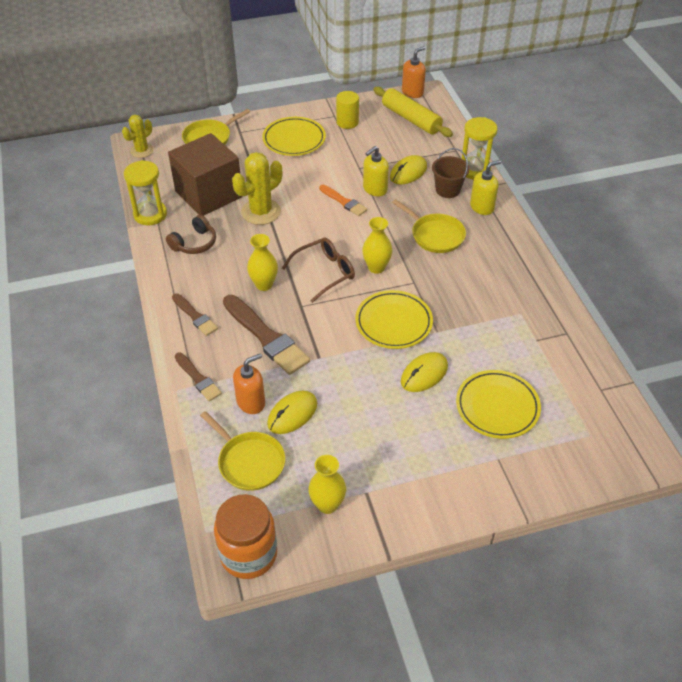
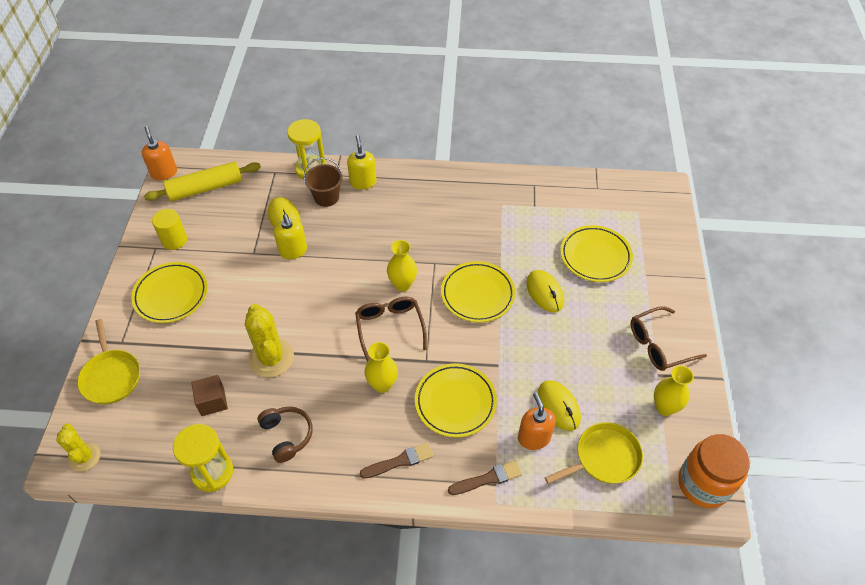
camera: 70 degrees left, 5 degrees up
brown cube [168,133,243,216] -> brown cube [191,375,228,416], size x0.44
brown brush [223,295,310,375] -> yellow plate [415,363,497,438]
orange brush [319,185,367,216] -> none
yellow pan [392,199,466,253] -> none
none -> brown glasses [630,306,707,371]

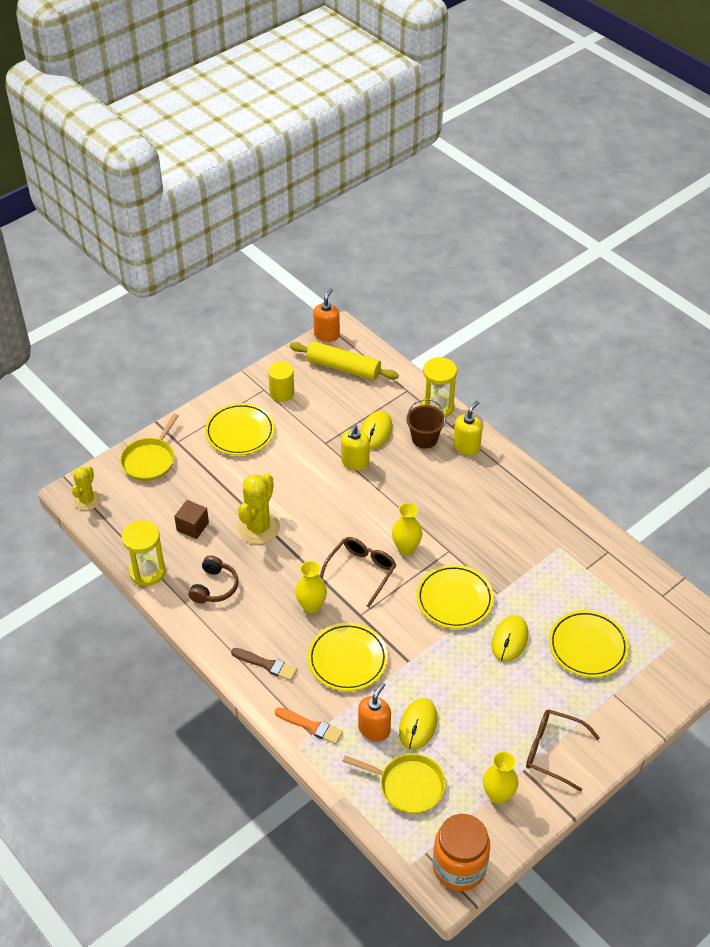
camera: 45 degrees right, 5 degrees down
brown brush [448,460,522,495] -> orange brush [275,707,343,744]

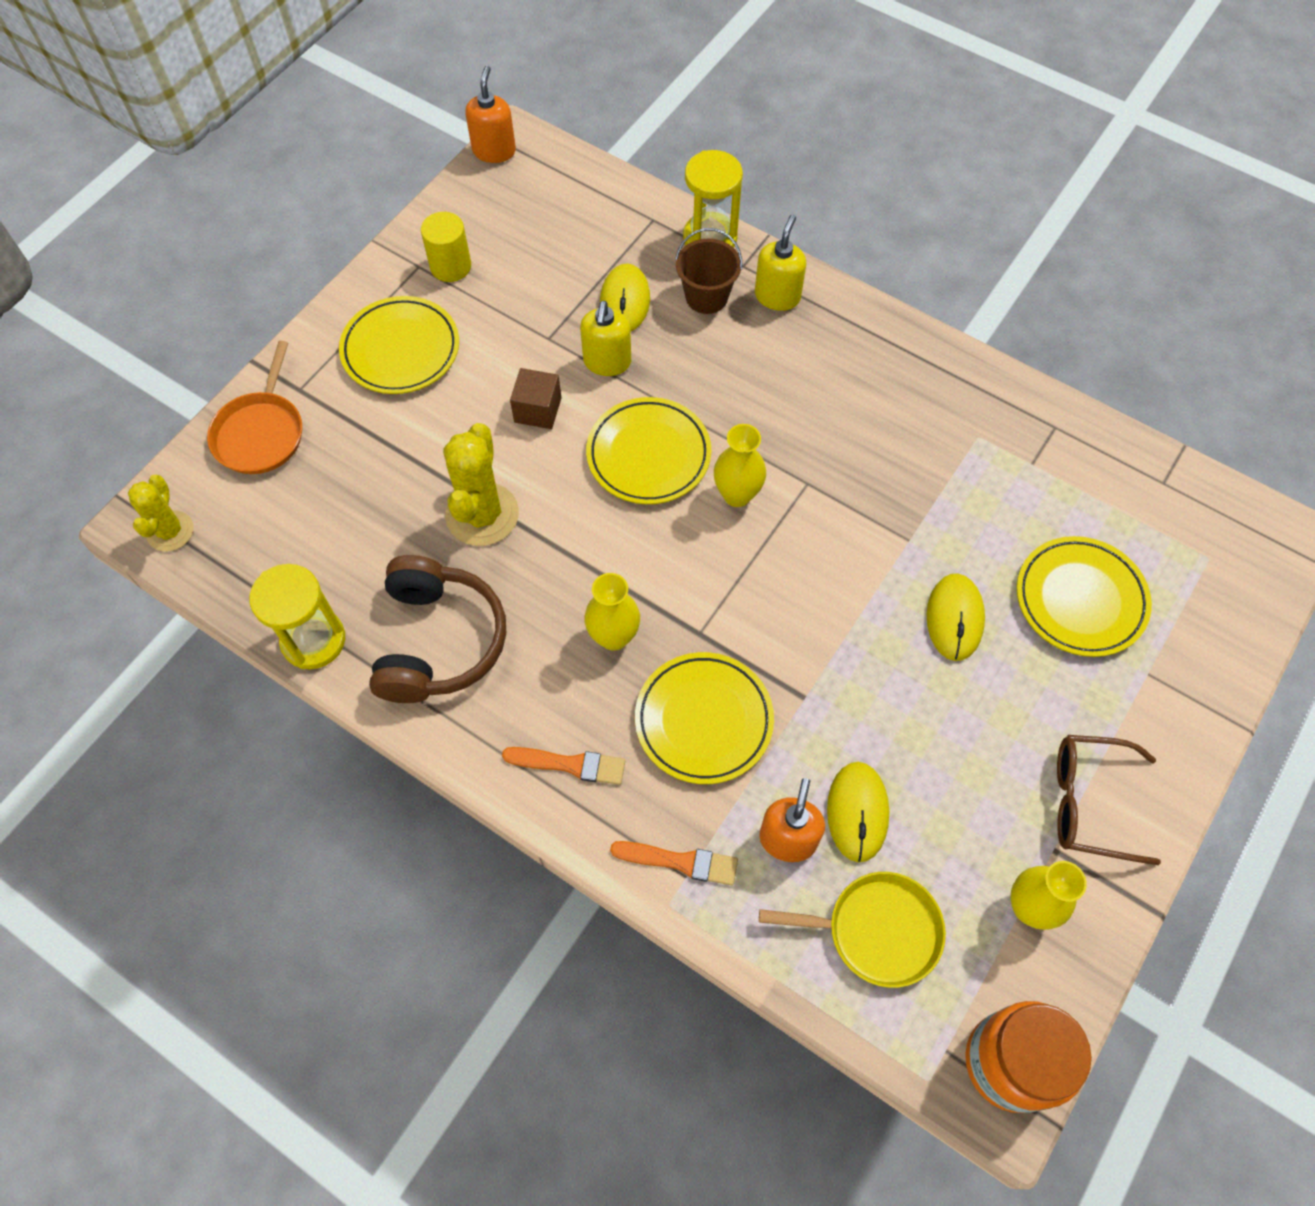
camera: 15 degrees left, 15 degrees up
yellow pan [120,413,179,481] -> orange pan [207,341,302,474]
brown cube [174,500,209,539] -> brown cube moved to [510,368,561,429]
brown headphones [188,555,239,604] -> brown headphones [369,555,506,703], size x1.65
brown brush [231,648,297,681] -> orange brush [502,747,625,785]
yellow rolling pin [290,341,399,380] -> none
brown glasses [320,537,396,608] -> none
yellow plate [416,565,494,629] -> yellow plate moved to [586,397,711,504]

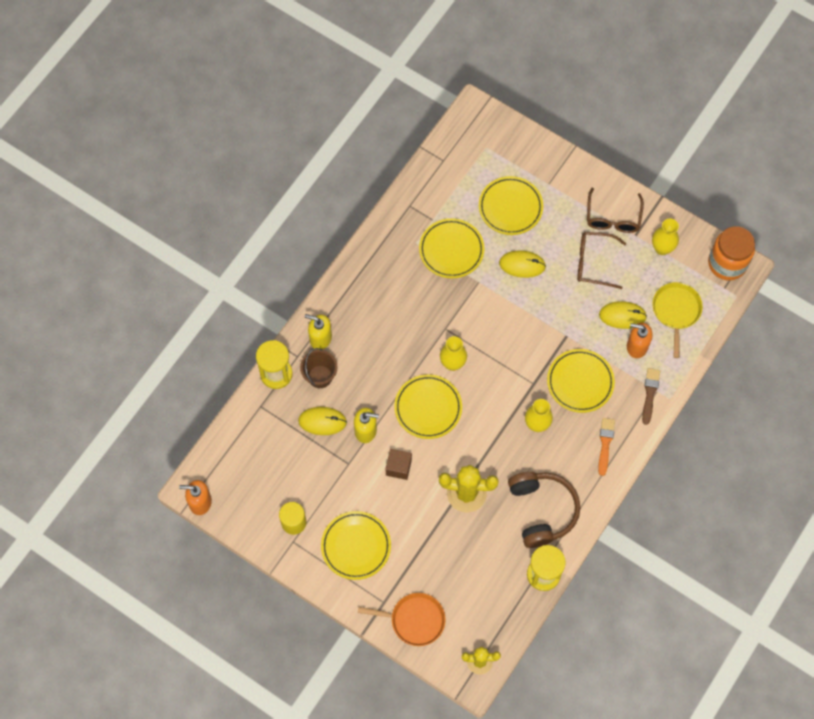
camera: 90 degrees left, 5 degrees up
brown headphones [369,555,506,703] -> brown headphones turned 75 degrees clockwise [508,472,580,548]
orange brush [610,841,738,886] -> brown brush [642,368,660,425]
none -> yellow plate [419,218,485,278]
none -> brown glasses [577,232,626,289]

